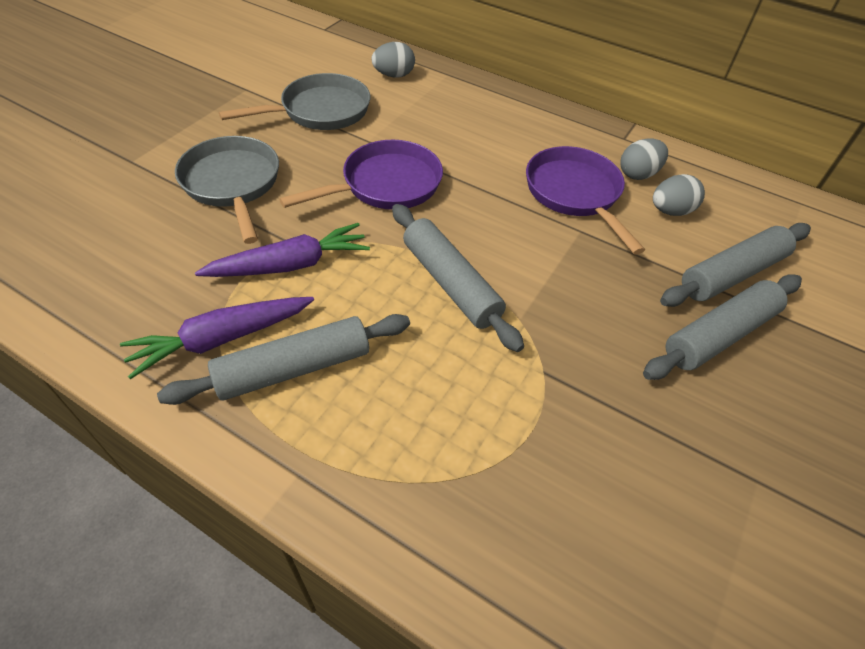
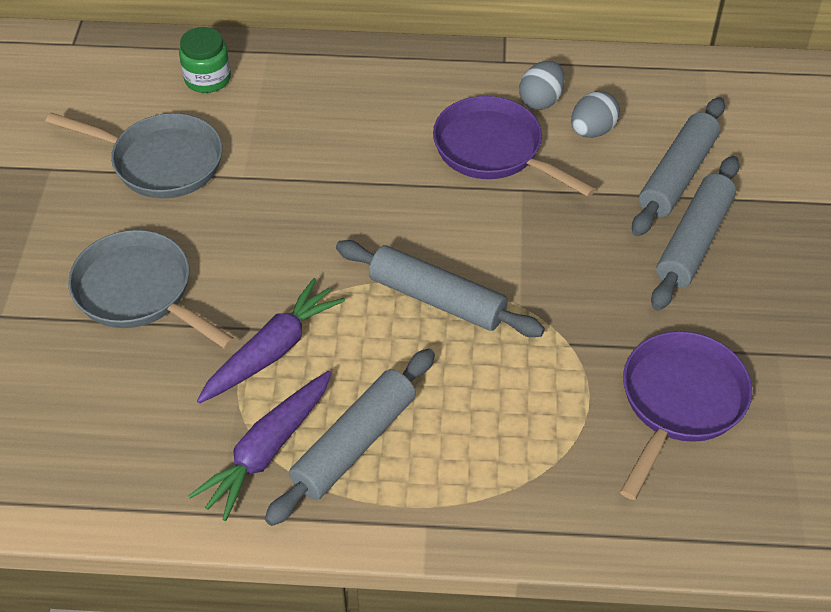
camera: 25 degrees left, 0 degrees up
grey pan [219,73,370,130] -> grey pan turned 75 degrees clockwise [46,113,223,199]
purple pan [279,140,443,210] -> purple pan moved to [620,331,753,500]
grey egg [372,42,415,77] -> green jar [179,27,231,93]

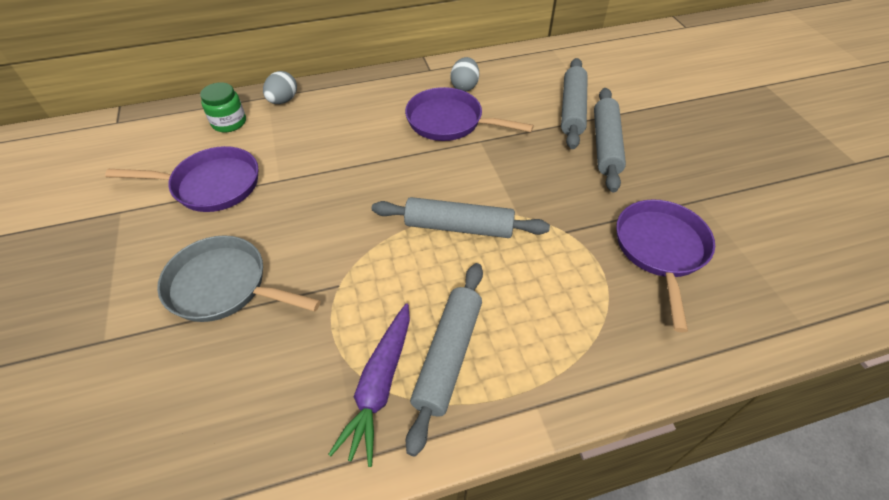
camera: 20 degrees left, 0 degrees up
grey pan [46,113,223,199] -> purple pan [105,146,258,212]
purple carrot [197,278,345,403] -> none
grey egg [571,91,620,138] -> grey egg moved to [263,71,297,104]

